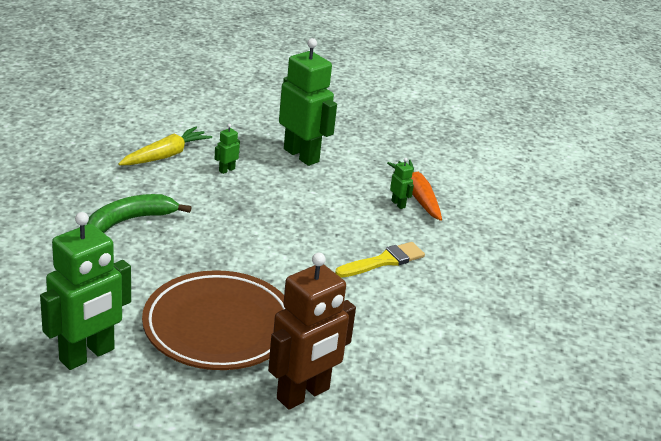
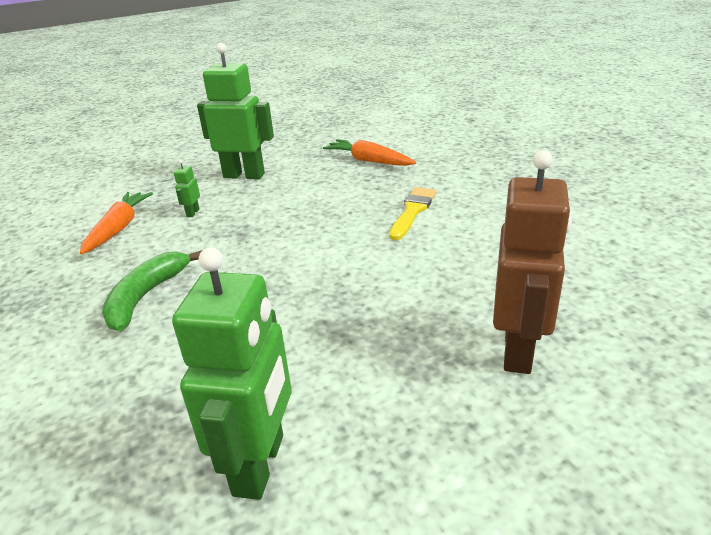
camera: 30 degrees left, 0 degrees up
yellow carrot [118,127,212,165] -> orange carrot [80,192,153,254]
brown plate [142,270,285,370] -> none
green robot [390,158,414,209] -> none

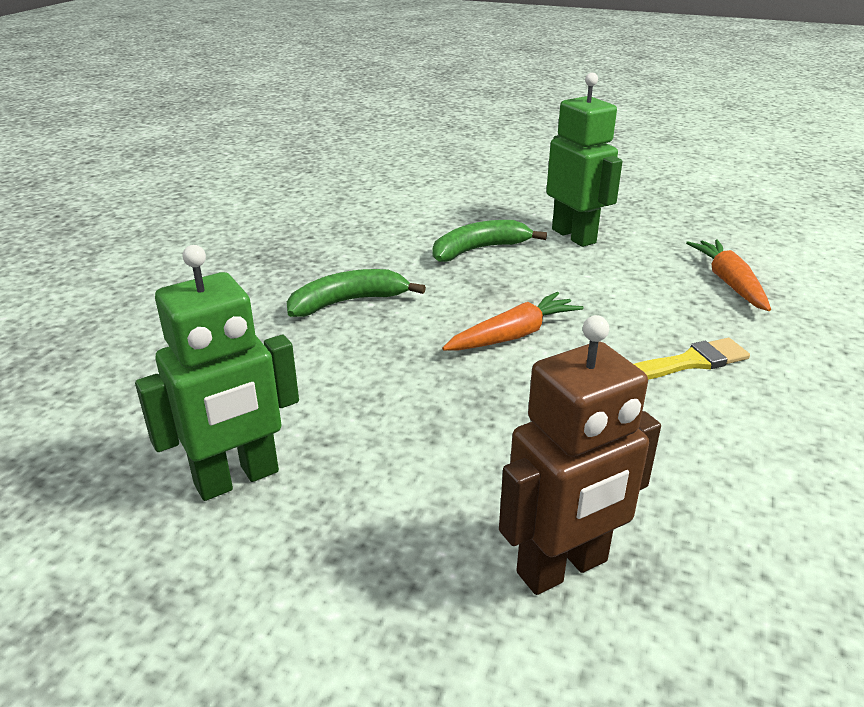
camera: 45 degrees right, 0 degrees up
orange carrot [80,192,153,254] -> orange carrot moved to [442,292,584,351]
green robot [174,160,200,217] -> green banana [433,220,547,262]

